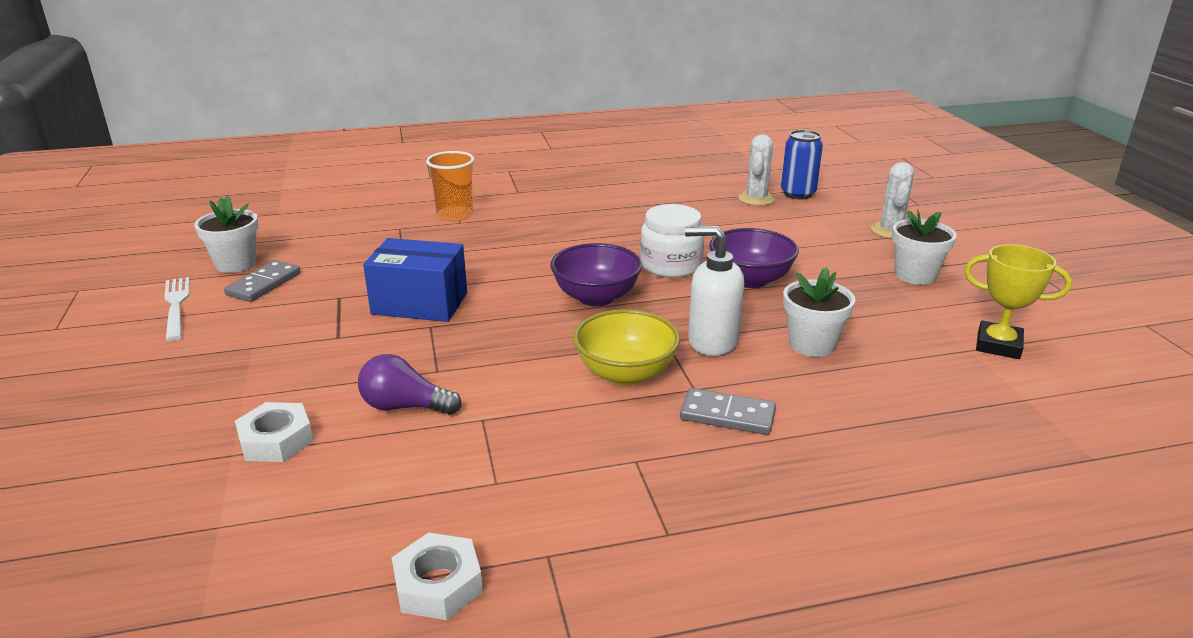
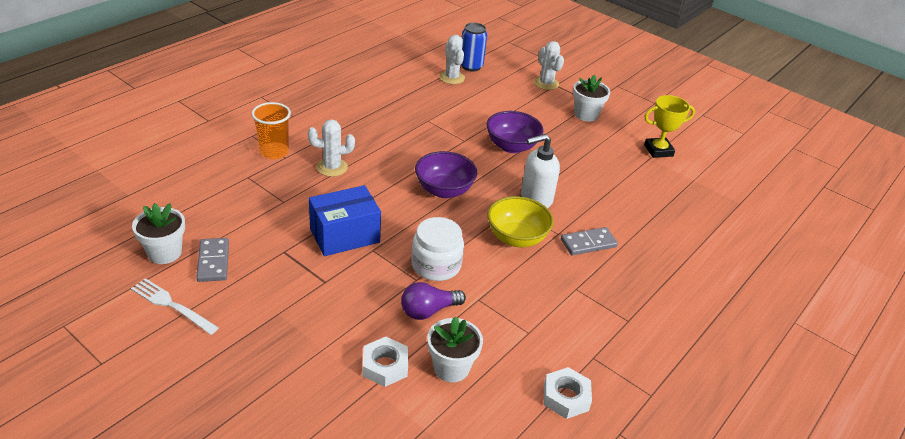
camera: 40 degrees left, 10 degrees up
white jar [640,204,704,278] -> white jar moved to [411,217,464,281]
white flower pot [783,267,855,357] -> white flower pot moved to [427,316,483,382]
none -> white cactus [308,119,355,177]

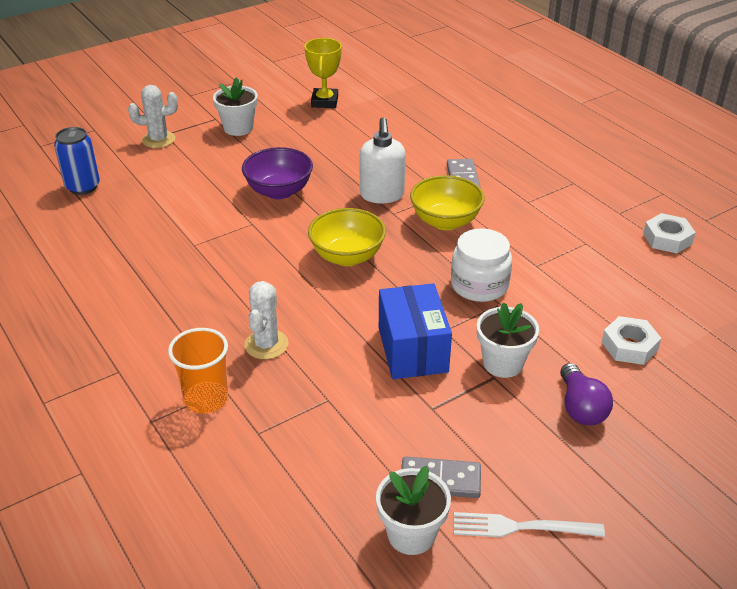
camera: 70 degrees left, 0 degrees up
white fork [131,278,219,335] -> white fork turned 45 degrees clockwise [454,512,605,537]
purple light bulb [401,282,466,320] -> purple light bulb moved to [560,363,613,425]
purple bowl [415,151,477,198] -> yellow bowl [308,208,386,266]
white flower pot [427,316,483,382] -> white flower pot moved to [477,302,539,378]
white cactus [439,35,465,84] -> none

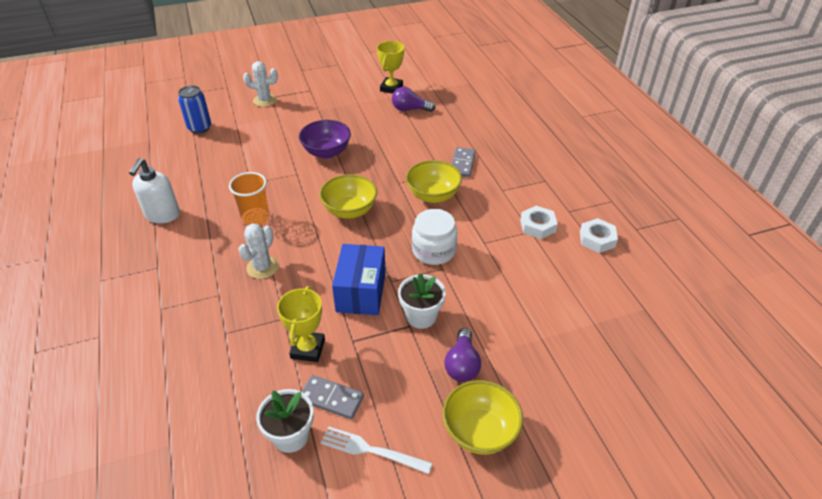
camera: 15 degrees right, 5 degrees up
orange cup [168,328,228,414] -> orange cup moved to [229,172,270,225]
white flower pot [213,77,258,136] -> none
white soap dispenser [359,117,406,203] -> white soap dispenser moved to [129,158,180,223]
white nut [602,316,661,365] -> white nut moved to [520,206,558,239]
none -> yellow trophy [277,286,325,362]
none -> purple light bulb [392,87,436,112]
none -> yellow bowl [443,380,523,455]

